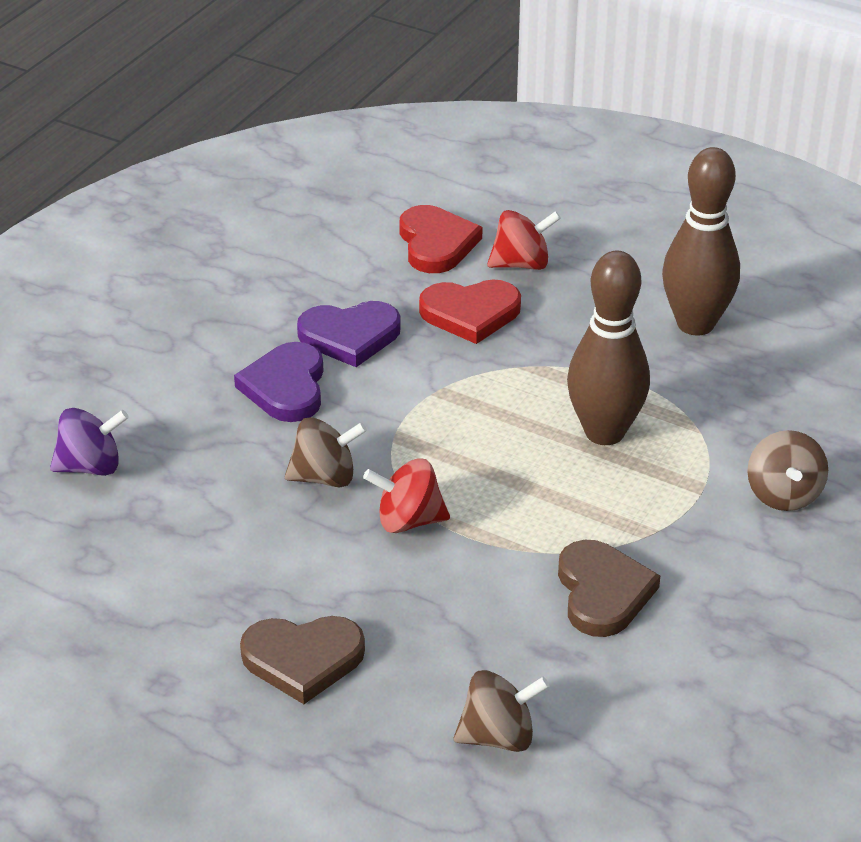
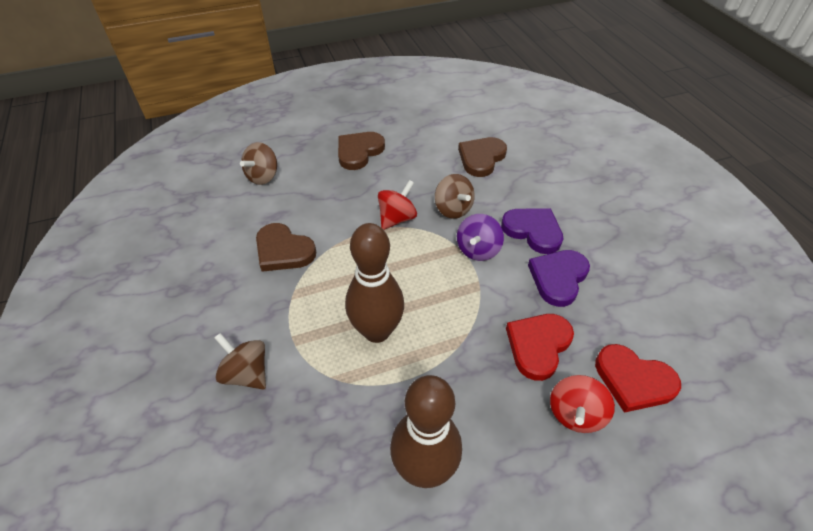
camera: 130 degrees right, 10 degrees up
purple spinning top [50,408,129,476] -> purple spinning top moved to [457,214,504,261]
brown spinning top [285,417,367,487] -> brown spinning top turned 60 degrees counterclockwise [435,174,475,219]
none -> brown heart [458,137,507,177]

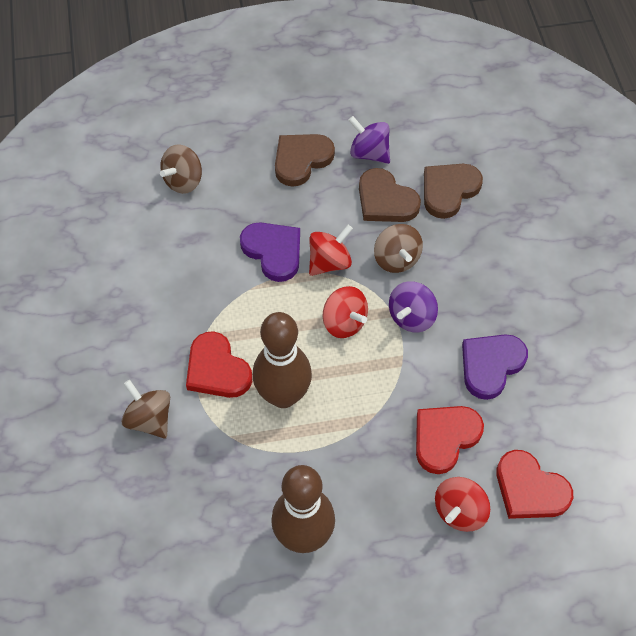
camera: 10 degrees right, 10 degrees up
brown heart [256,223,316,272] -> brown heart moved to [359,168,421,222]
purple heart [501,208,563,254] -> purple heart moved to [240,222,300,282]
none -> red heart [186,331,252,398]
none -> red spinning top [323,286,368,338]
none -> purple spinning top [349,116,390,164]

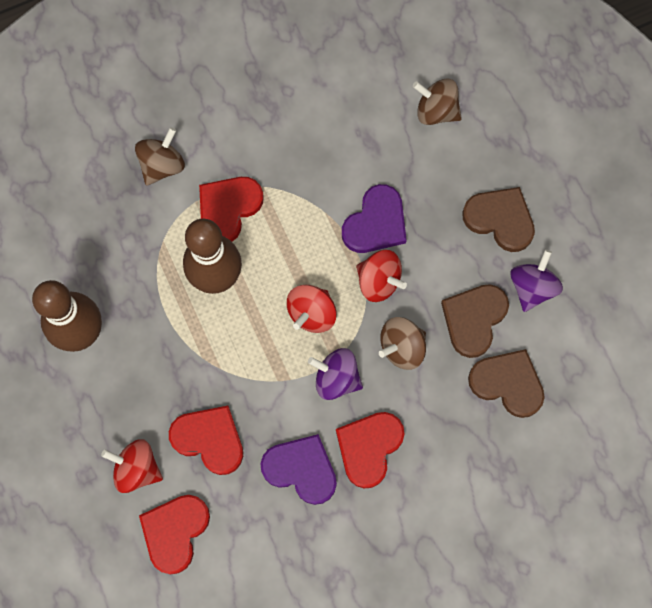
camera: 75 degrees right, 15 degrees up
none -> red heart [336,412,405,488]

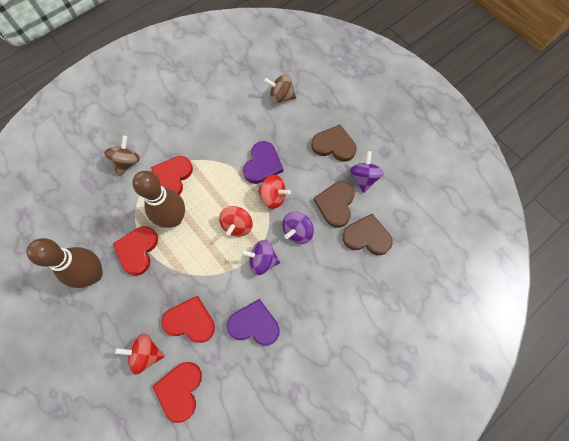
camera: 15 degrees left, 5 degrees down
red heart [336,412,405,488] -> red heart moved to [113,226,158,276]
brown spinning top [379,317,426,370] -> purple spinning top [282,212,314,244]

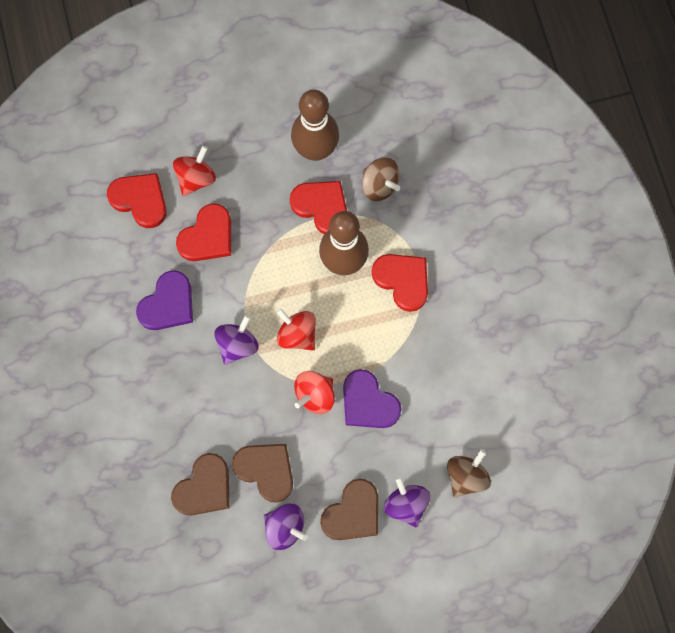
camera: 115 degrees right, 5 degrees up
brown spinning top [104,135,140,176] -> brown spinning top moved to [362,158,400,201]
purple spinning top [282,212,314,244] -> purple spinning top moved to [384,476,430,527]

